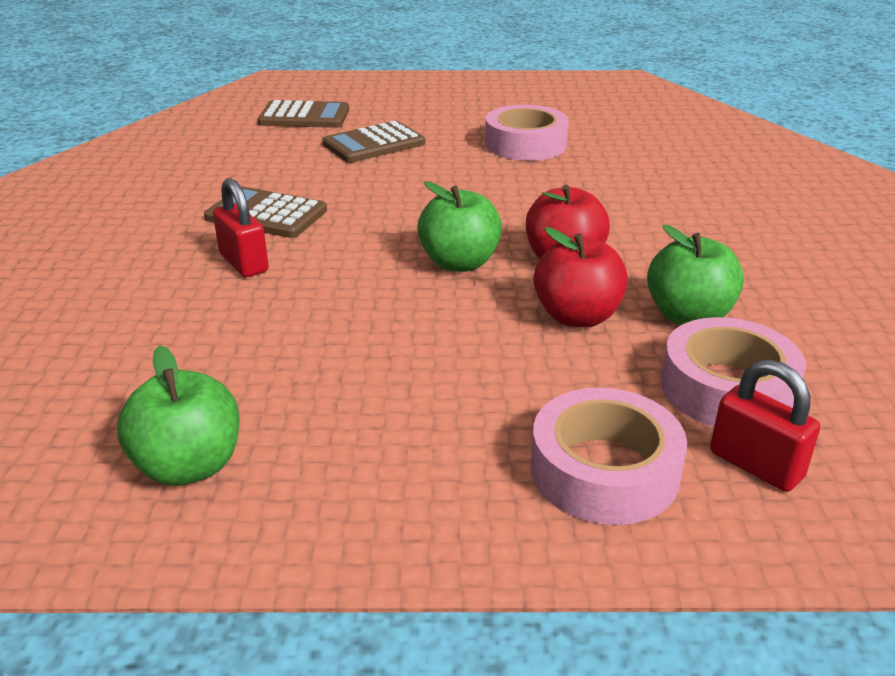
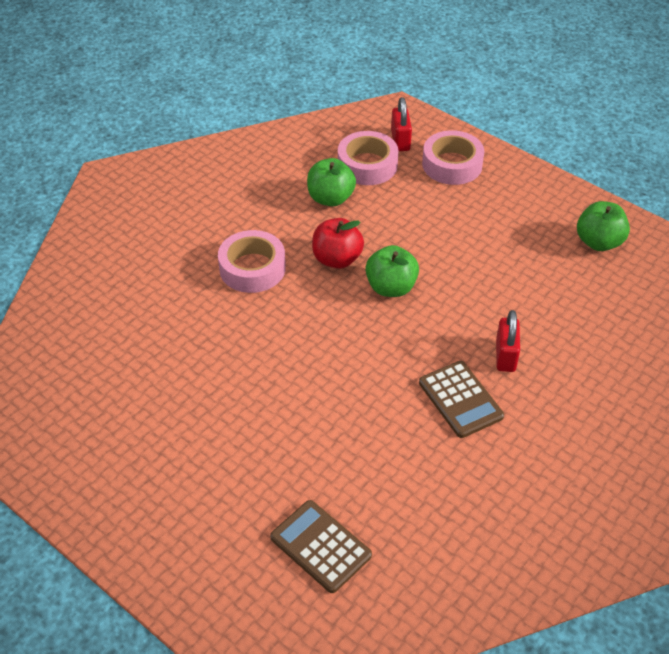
camera: 140 degrees left, 15 degrees up
brown calculator [322,121,425,163] -> none
pink tape [485,105,569,161] -> pink tape moved to [218,230,286,293]
red apple [533,227,628,327] -> none

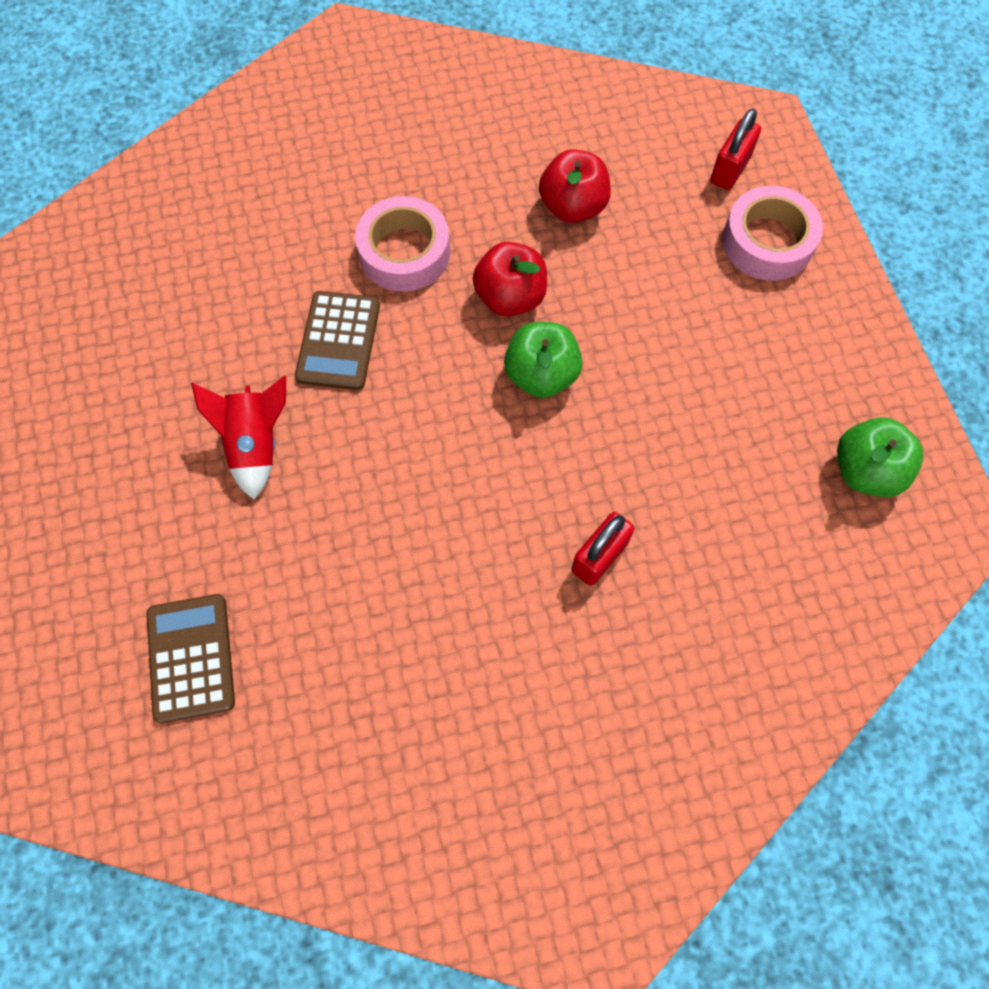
camera: 35 degrees right, 20 degrees up
green apple [307,158,356,206] -> red apple [539,149,611,223]
pink tape [338,131,399,185] -> none
brown calculator [419,361,504,438] -> brown calculator moved to [295,291,380,390]
none -> red rocket [191,376,286,500]

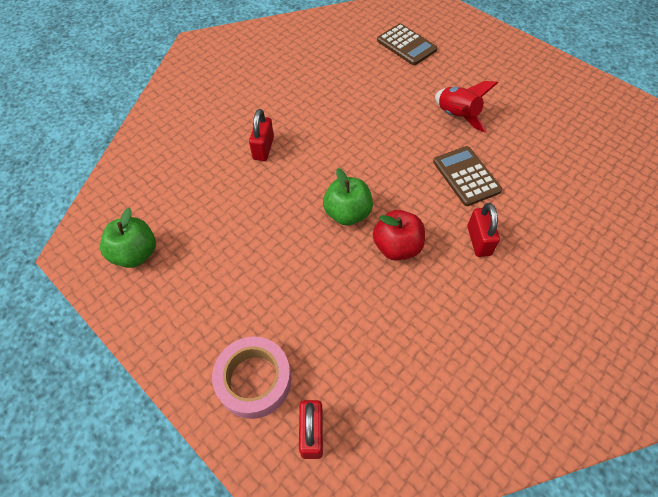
camera: 150 degrees right, 10 degrees down
pink tape [355,196,450,292] -> red padlock [467,203,500,257]
red apple [539,149,611,223] -> none

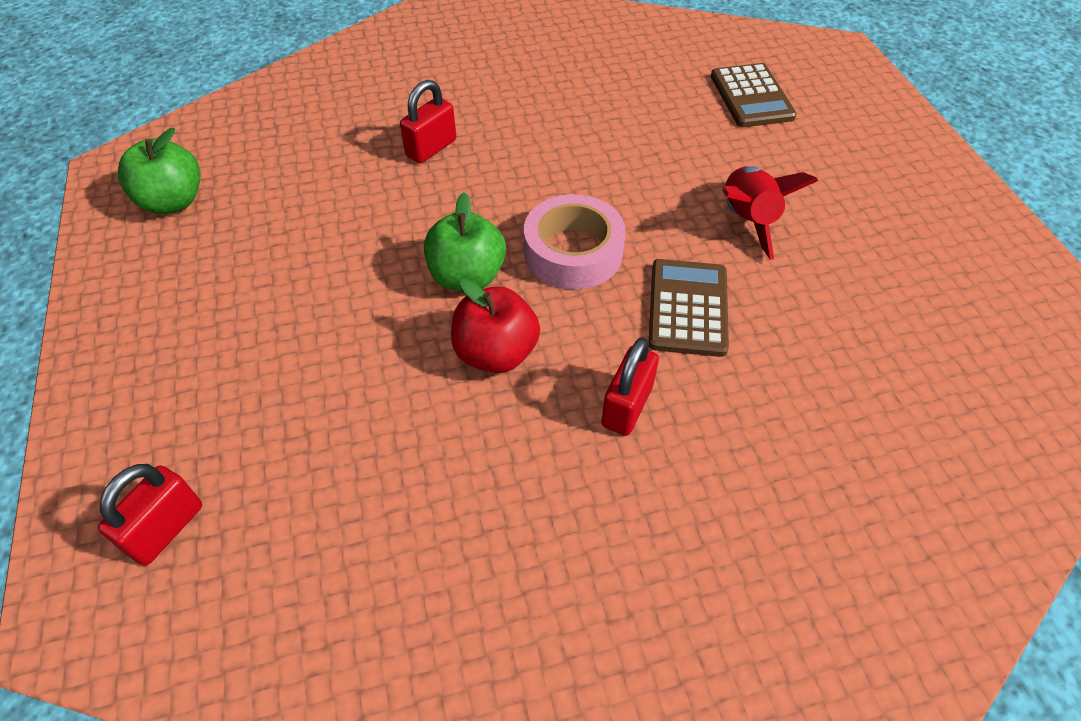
camera: 30 degrees right, 5 degrees down
pink tape [212,336,292,419] -> pink tape moved to [524,194,626,289]

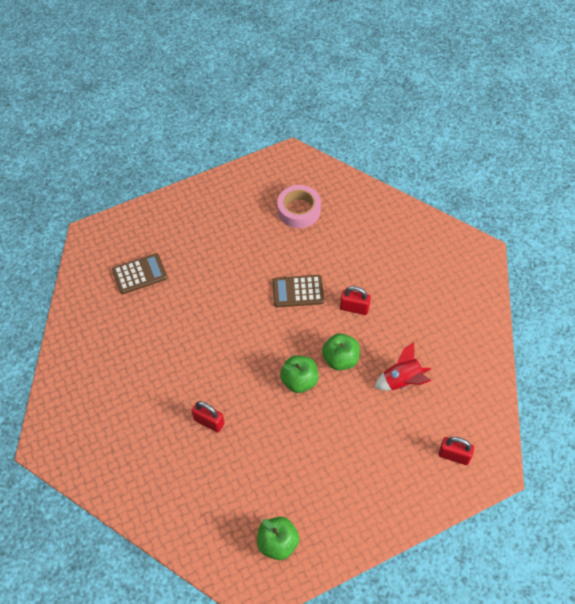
camera: 100 degrees left, 5 degrees up
red apple [451,278,540,373] -> green apple [322,333,360,370]
pink tape [524,194,626,289] -> pink tape moved to [277,185,321,228]
red rocket [722,166,819,260] -> red rocket moved to [374,342,431,391]

